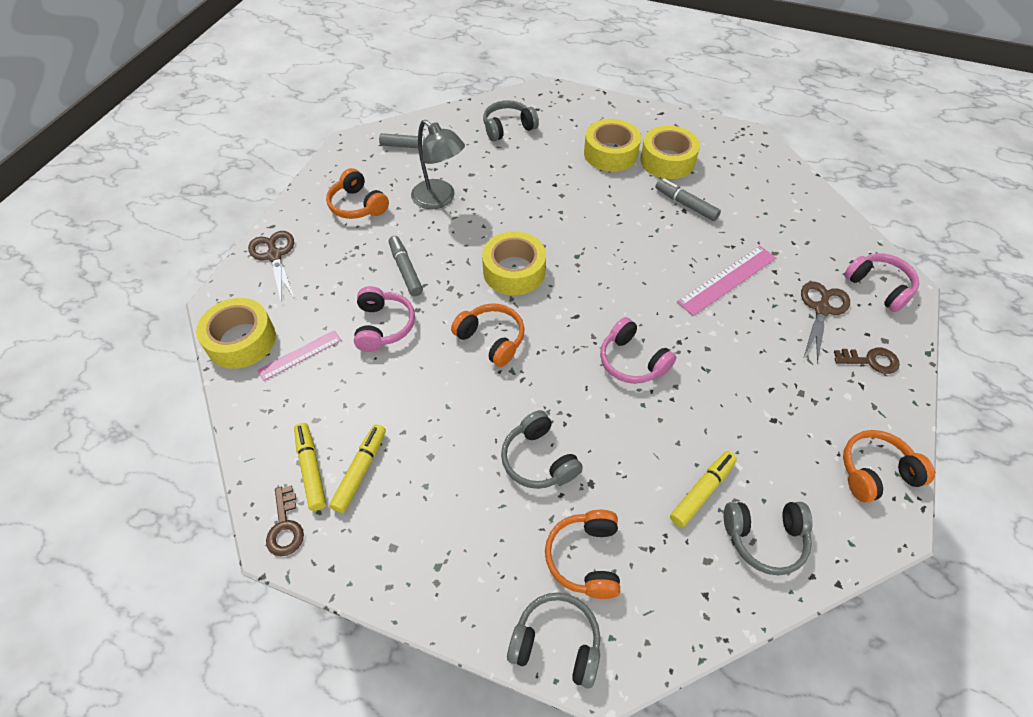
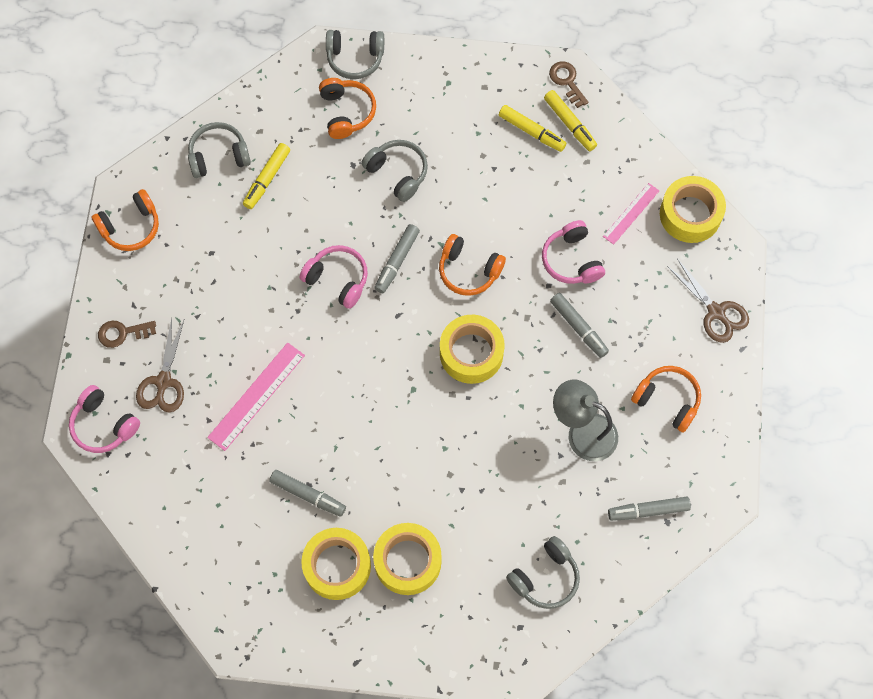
camera: 165 degrees right, 15 degrees up
yellow marker [329,424,386,513] -> yellow marker turned 60 degrees counterclockwise [499,105,566,152]
none -> grey marker [374,224,420,293]

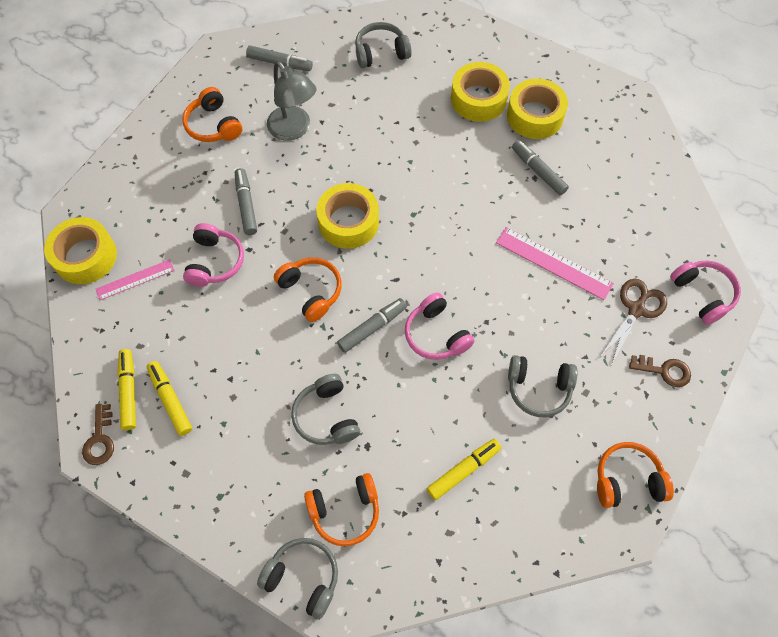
camera: 155 degrees left, 5 degrees down
grey headphones [188,122,251,178] -> grey headphones moved to [508,355,578,417]
pink ruler [207,343,305,451] -> pink ruler turned 60 degrees clockwise [496,227,614,300]
orange headphones [319,78,376,139] -> orange headphones turned 120 degrees counterclockwise [304,473,379,546]
brown scissors [667,259,749,343] -> none

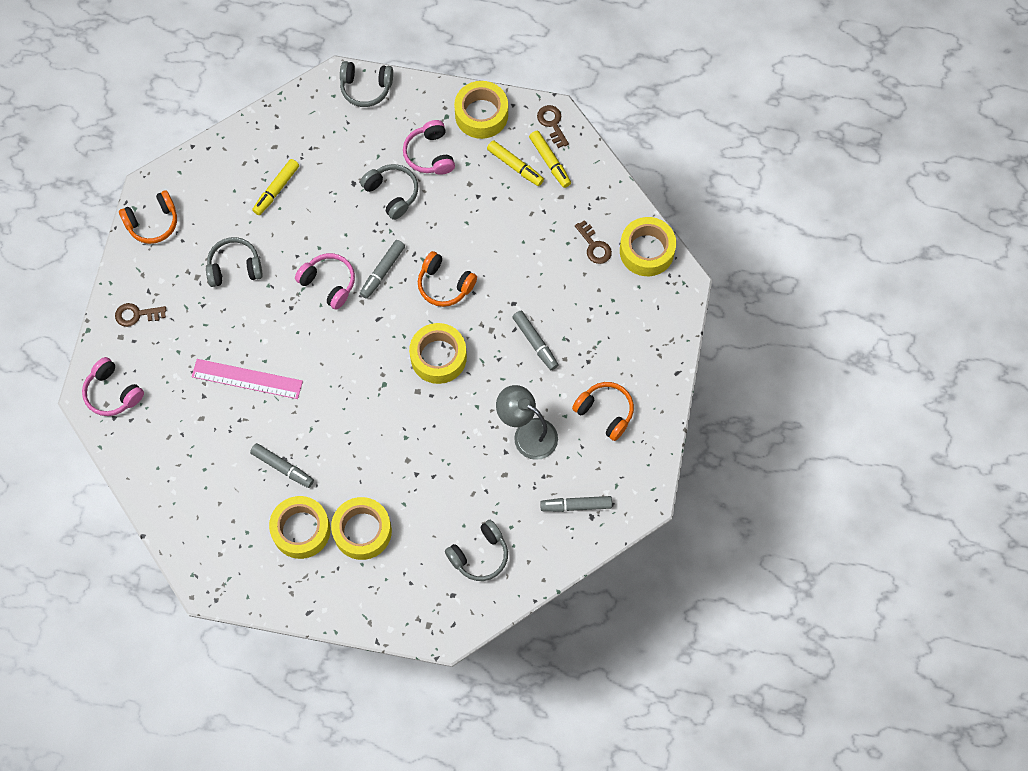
camera: 160 degrees right, 5 degrees up
pink ruler [96,259,175,300] -> brown key [575,220,612,264]
pink headphones [183,223,244,287] -> pink headphones moved to [403,120,455,175]
orange headphones [304,473,379,546] -> none
brown scissors [600,279,667,363] -> none
none -> yellow tape [454,81,508,139]

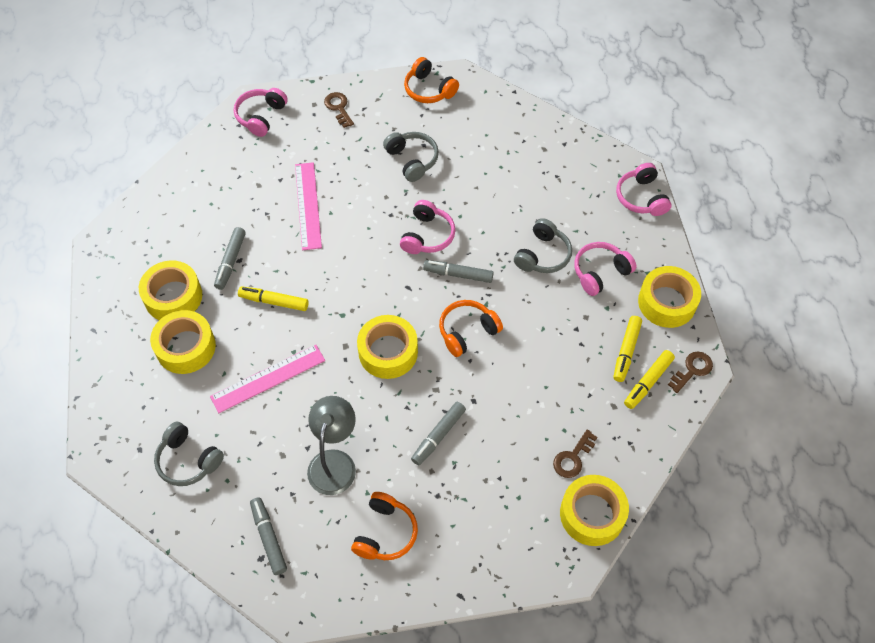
camera: 70 degrees right, 10 degrees down
yellow marker [252,159,299,215] -> yellow marker moved to [238,286,309,311]
grey headphones [340,61,393,107] -> pink headphones [616,163,672,216]
orange headphones [418,251,477,307] -> orange headphones turned 45 degrees clockwise [439,300,503,357]
none -> pink ruler [210,345,325,413]

